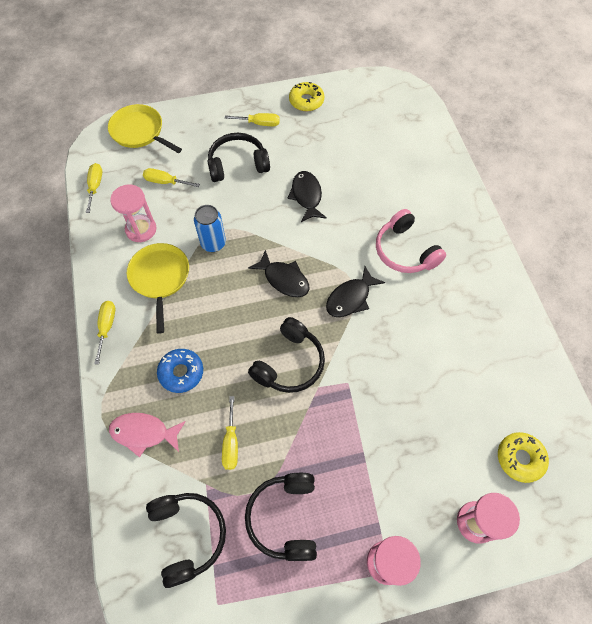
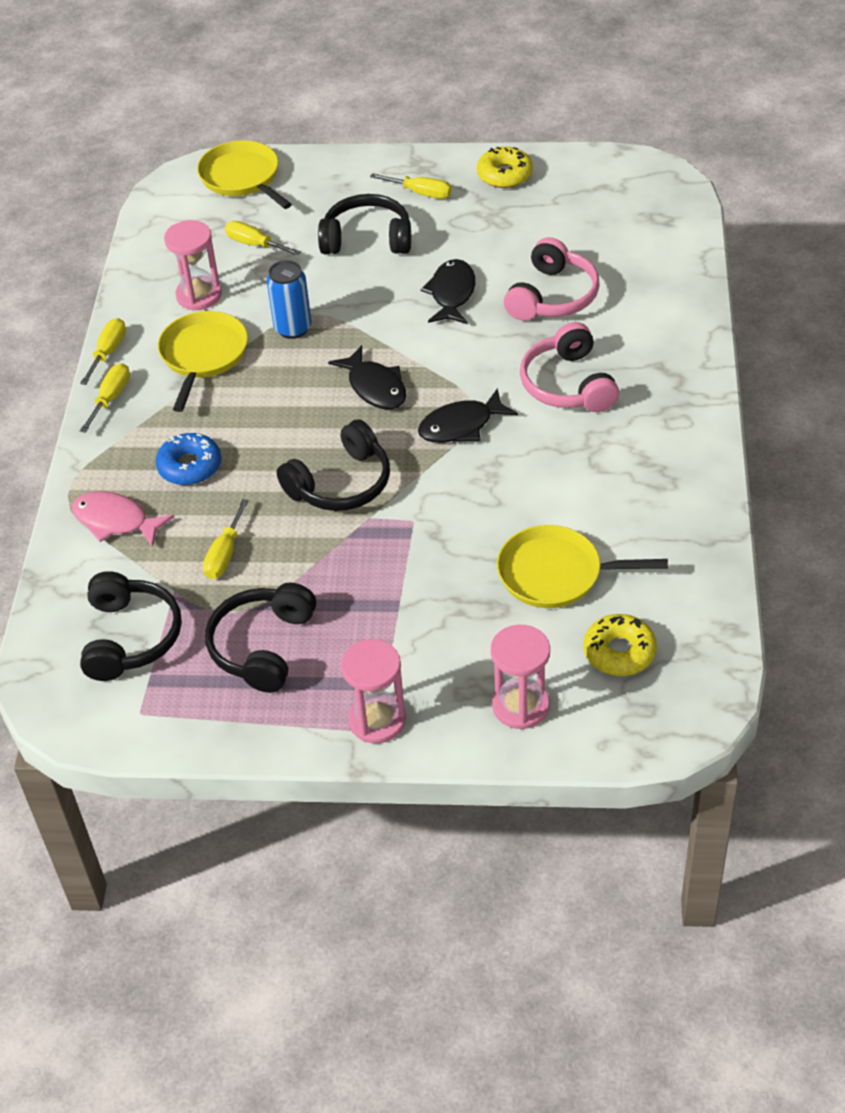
camera: 20 degrees right, 15 degrees down
yellow screwdriver [86,163,102,213] -> yellow screwdriver moved to [80,318,126,385]
none -> yellow pan [497,525,668,608]
none -> pink headphones [504,237,600,321]

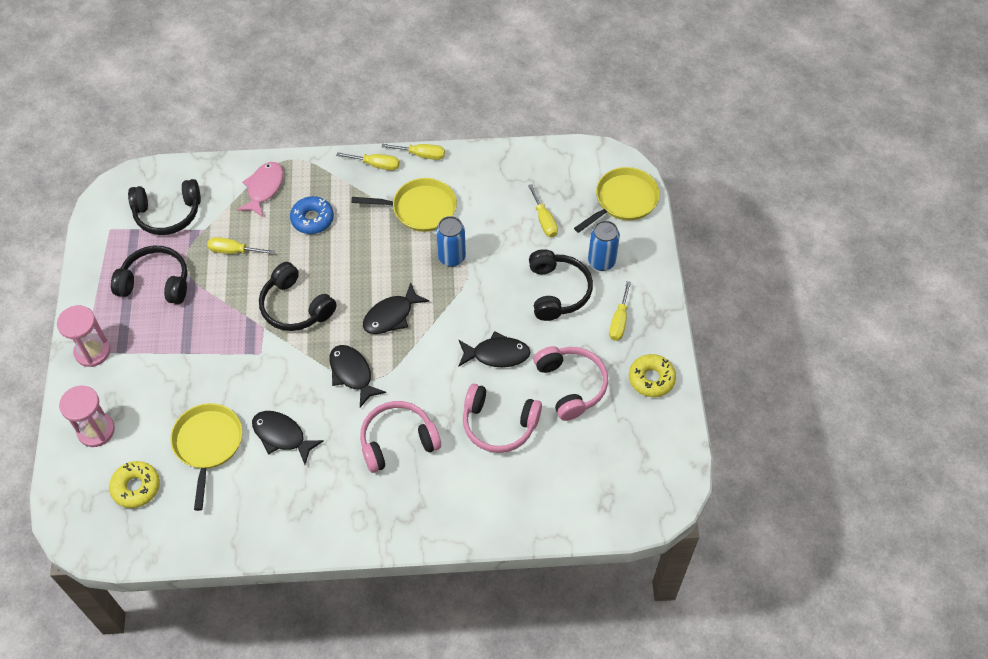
camera: 80 degrees right, 10 degrees up
pink hourglass [164,220,222,310] -> none
yellow screwdriver [225,221,301,256] -> yellow screwdriver turned 135 degrees clockwise [528,184,558,237]
none -> black fish [252,411,324,465]
none -> pink headphones [534,346,608,421]
none -> blue can [588,220,620,271]

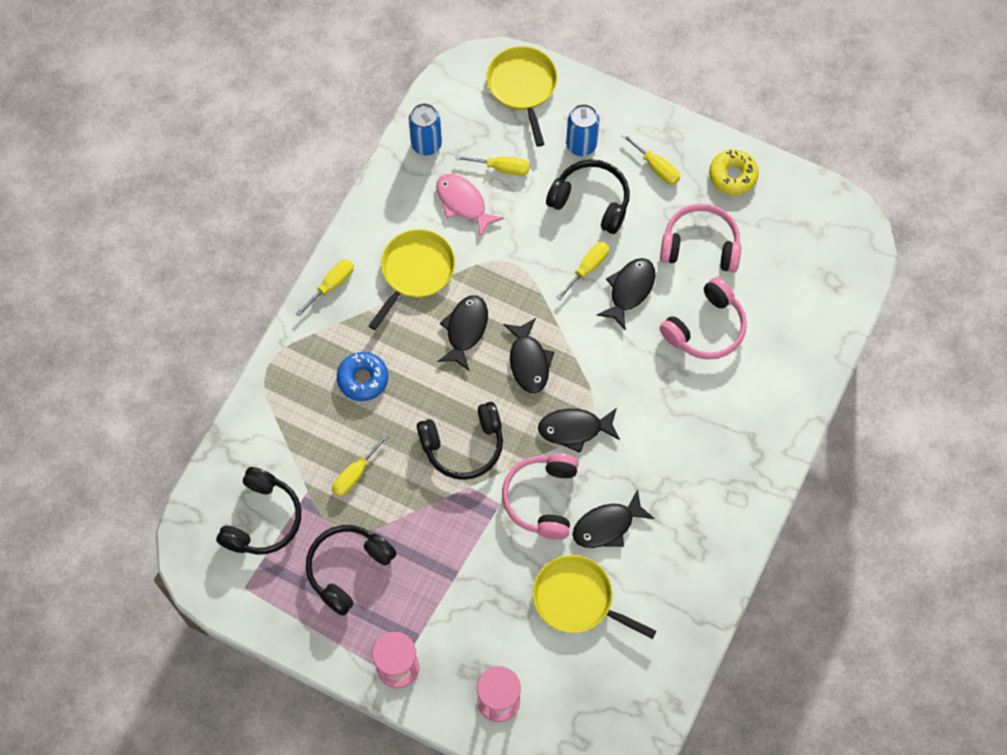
camera: 60 degrees left, 10 degrees up
yellow donut [109,461,160,508] -> none
pink fish [237,162,284,217] -> pink fish moved to [436,174,504,238]
pink headphones [360,401,441,473] -> pink headphones moved to [502,453,578,540]
yellow screwdriver [382,144,445,160] -> yellow screwdriver moved to [556,242,609,300]
blue can [436,216,466,267] -> blue can moved to [409,103,442,155]
none -> black fish [437,295,488,371]

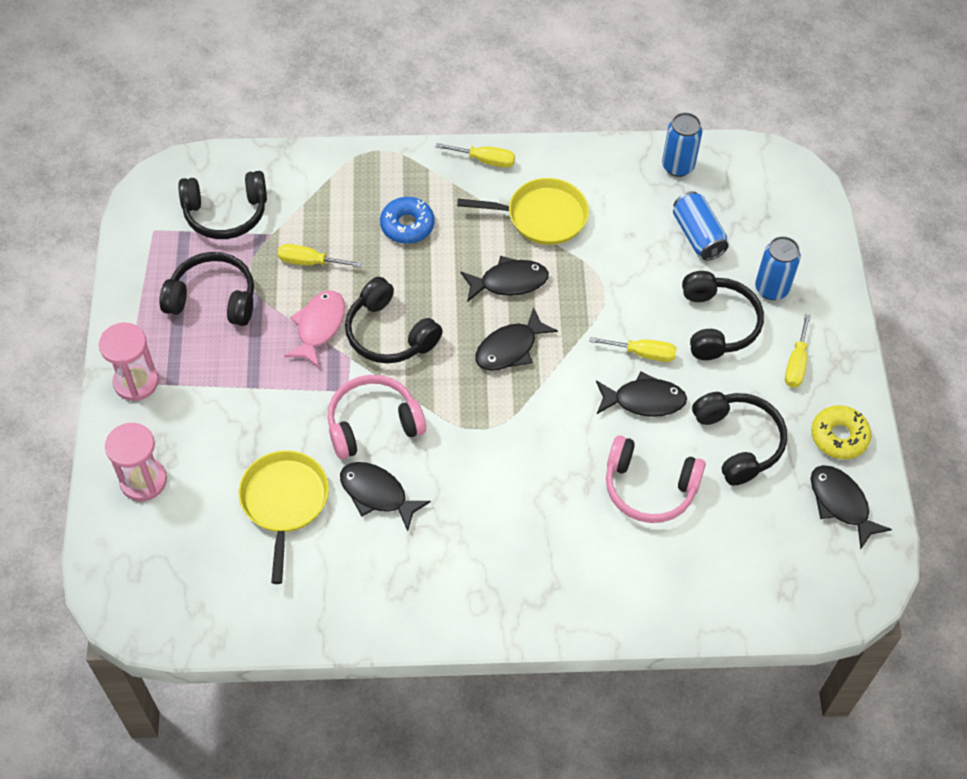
camera: 60 degrees right, 10 degrees down
pink fish [436,174,504,238] -> pink fish moved to [284,290,345,367]
yellow screwdriver [455,155,530,176] -> blue can [673,191,729,261]
yellow pan [486,46,557,147] -> none
black fish [538,408,620,453] -> black fish moved to [811,465,892,549]
pink headphones [660,204,741,273] -> black headphones [692,392,787,486]

